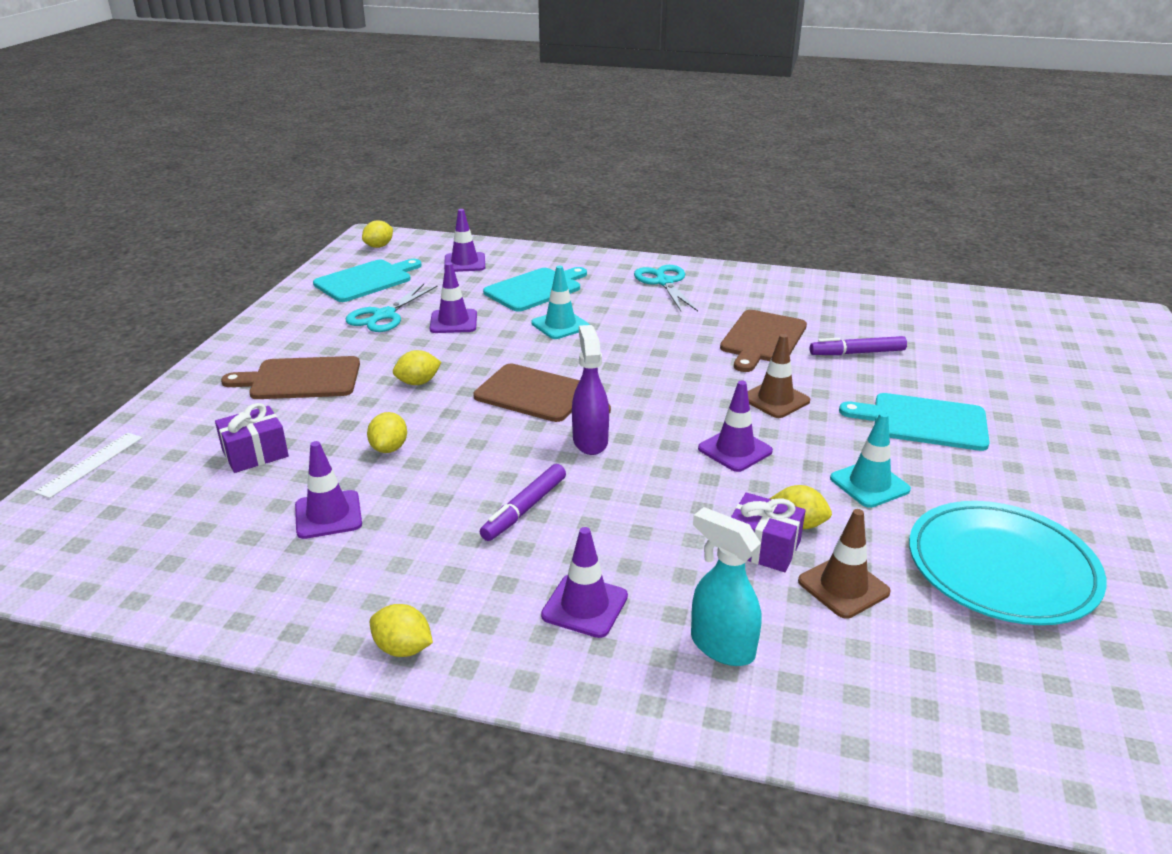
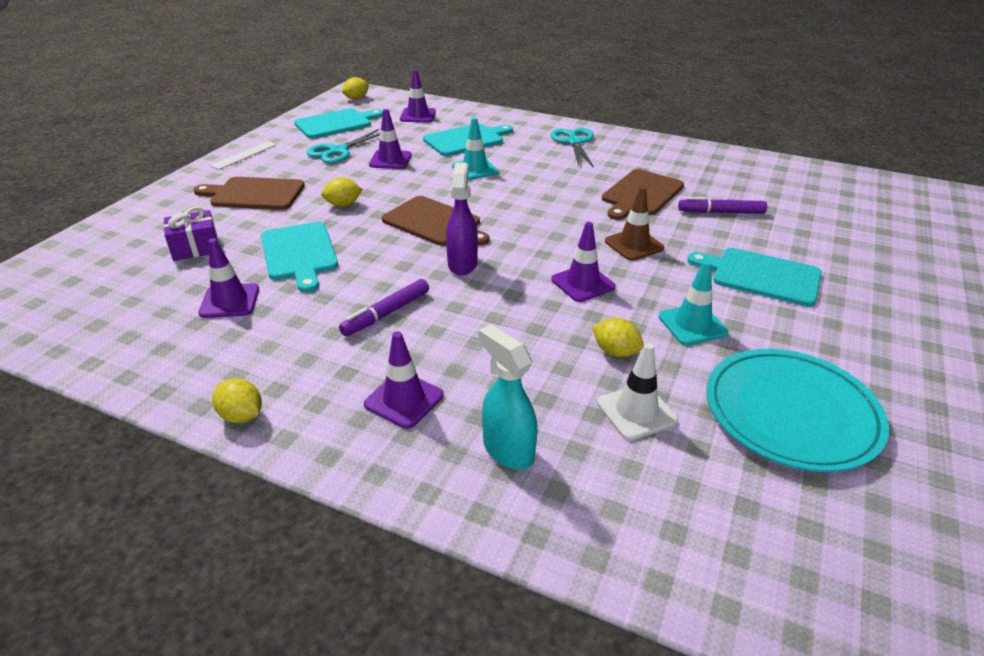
camera: 10 degrees right, 5 degrees up
white ruler [34,433,142,498] -> white ruler moved to [210,141,277,170]
yellow lemon [367,412,407,453] -> turquoise cutting board [261,222,338,293]
purple gift [731,493,805,572] -> none
brown traffic cone [798,509,891,619] -> white traffic cone [597,343,678,441]

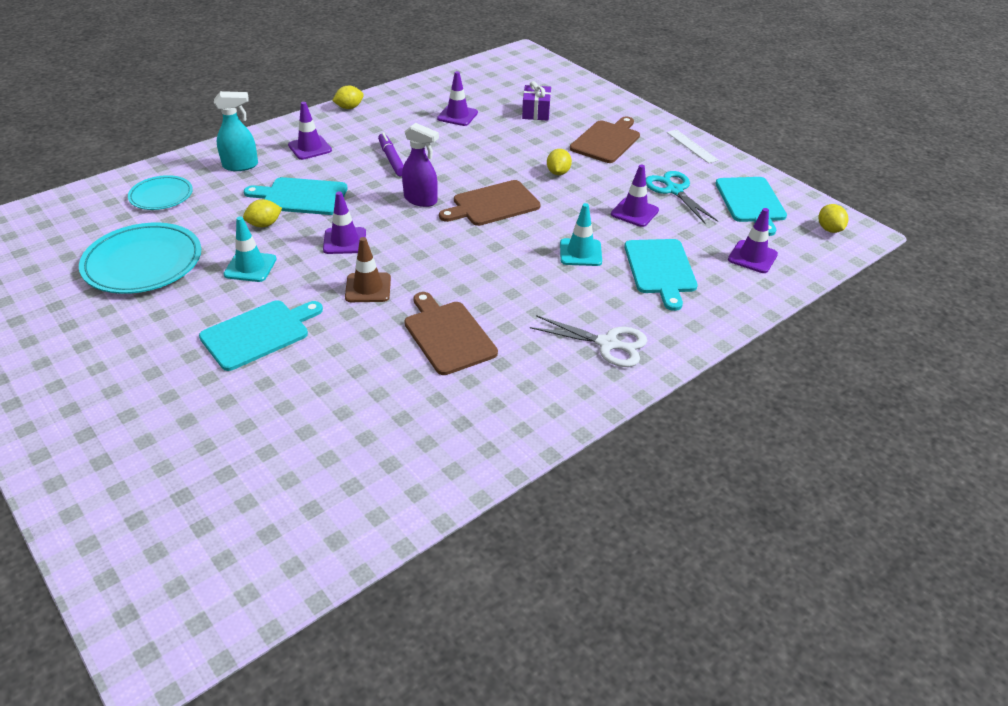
camera: 115 degrees right, 5 degrees up
turquoise cutting board [261,222,338,293] -> turquoise cutting board moved to [244,177,348,215]
turquoise scissors [551,128,594,167] -> white scissors [530,315,647,367]
white traffic cone [597,343,678,441] -> none
purple marker [678,197,767,214] -> none
none -> turquoise plate [128,175,193,210]

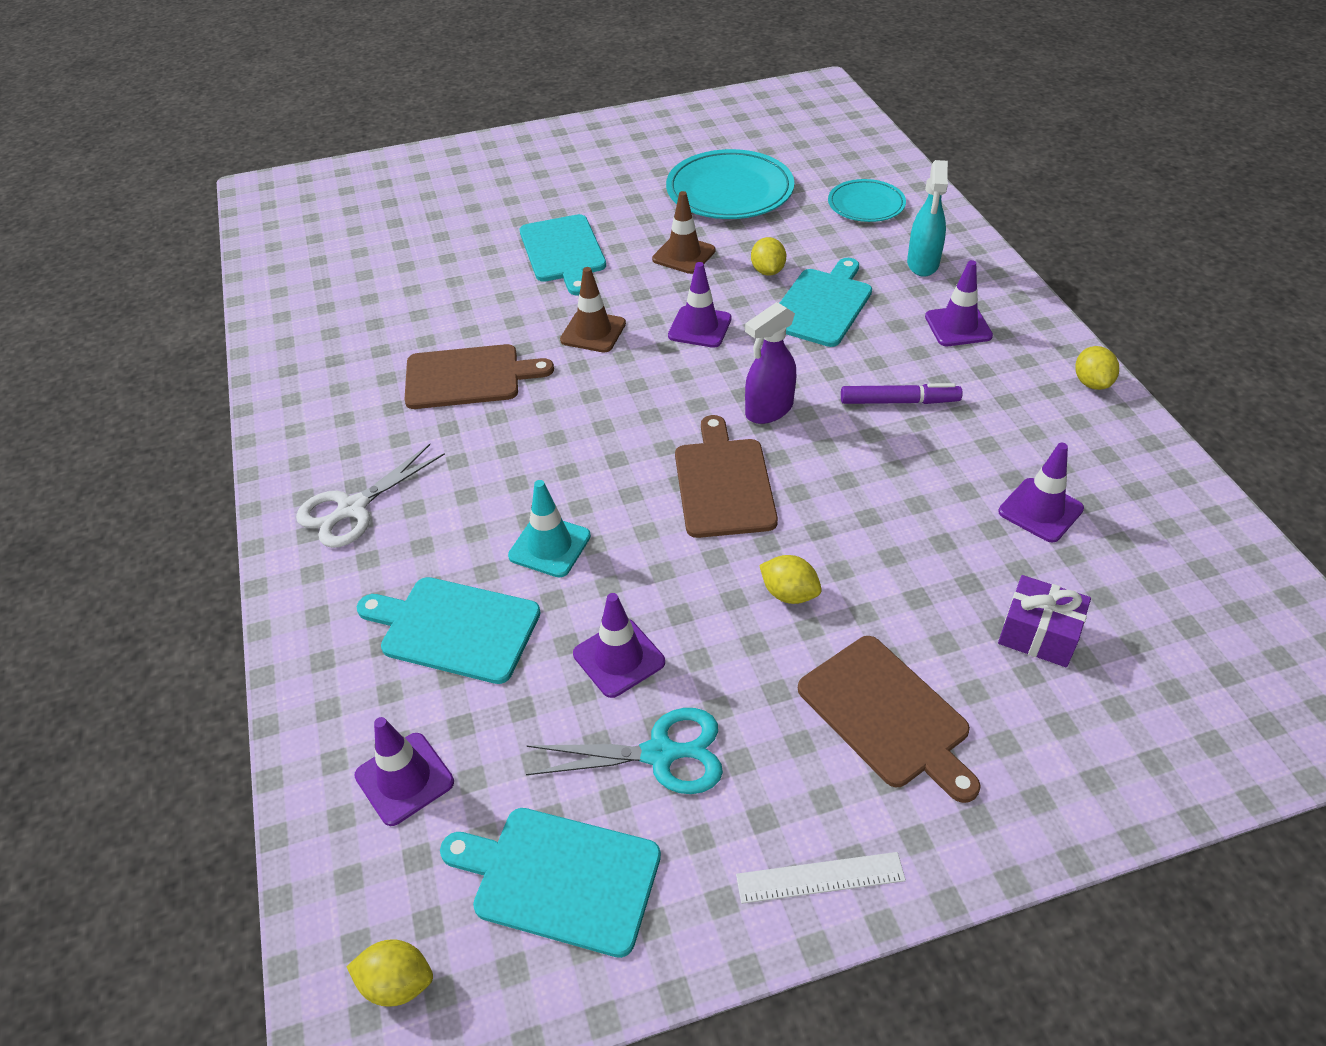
camera: 115 degrees right, 5 degrees up
turquoise traffic cone [223,216,276,282] -> brown traffic cone [652,191,716,274]

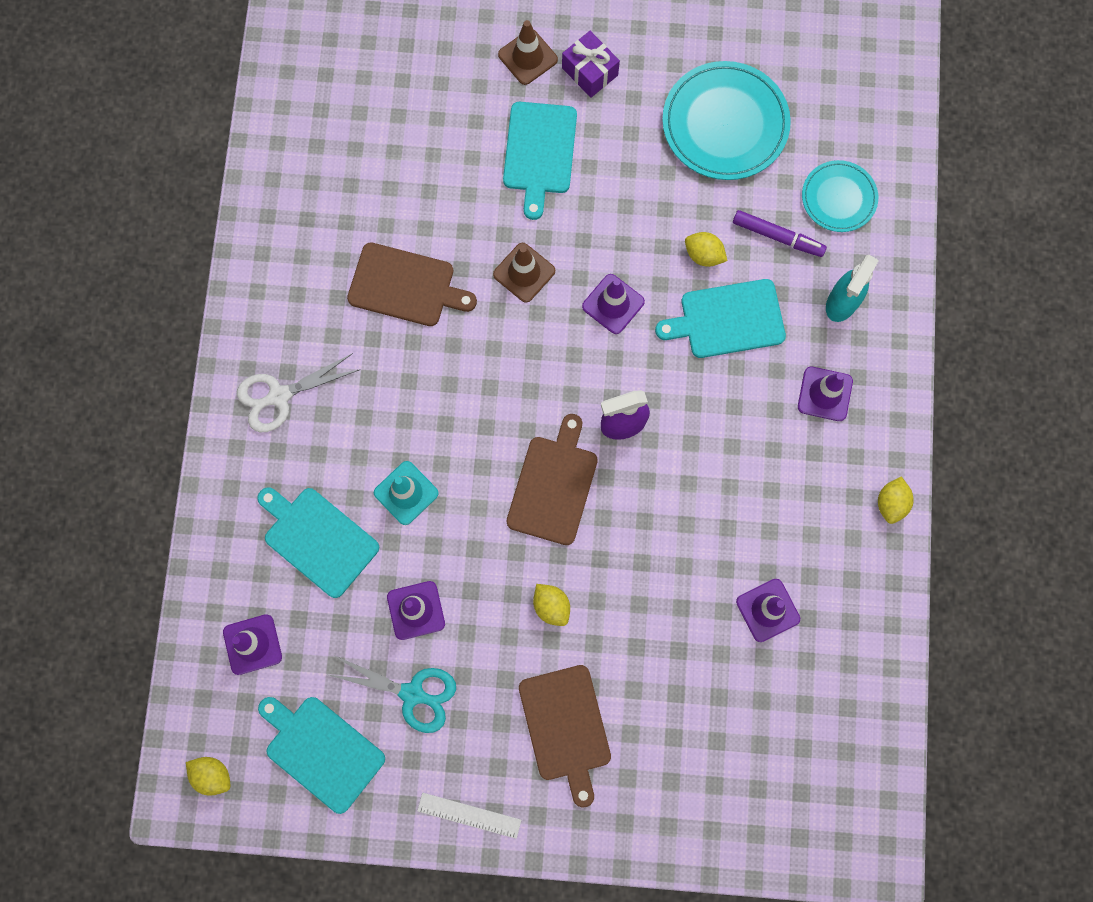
camera: 20 degrees right, 30 degrees up
brown traffic cone [652,191,716,274] -> brown traffic cone moved to [498,20,558,85]
yellow lemon [751,237,786,276] -> yellow lemon turned 75 degrees counterclockwise [685,232,728,267]
turquoise cutting board [780,258,872,347] -> turquoise cutting board turned 150 degrees counterclockwise [655,279,786,358]
purple marker [841,383,963,404] -> purple marker moved to [733,210,827,257]
purple gift [998,575,1091,667] -> purple gift moved to [562,31,620,97]

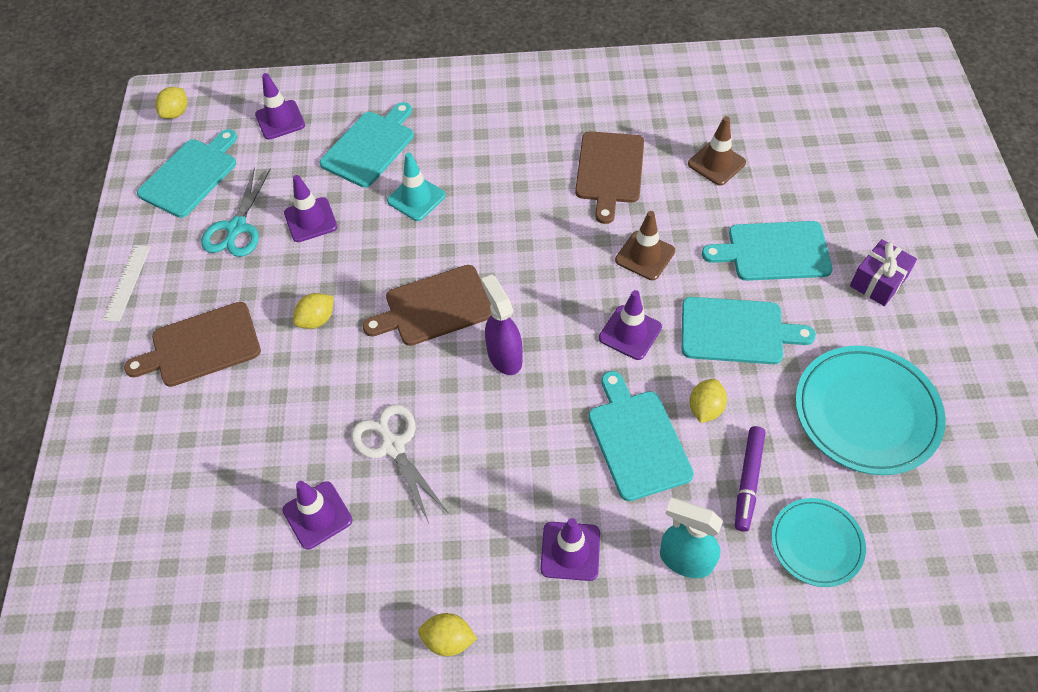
camera: 85 degrees right, 20 degrees down
white scissors [237,353,361,432] -> white scissors moved to [351,404,448,523]
brown traffic cone [498,20,558,85] -> brown traffic cone moved to [688,116,746,186]
brown cutting board [506,414,598,545] -> brown cutting board turned 150 degrees clockwise [363,265,491,346]
none -> turquoise cutting board [682,297,816,364]

